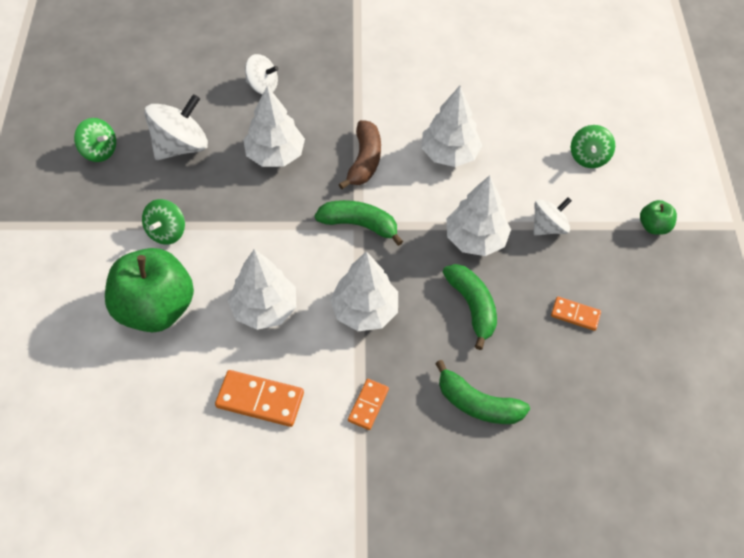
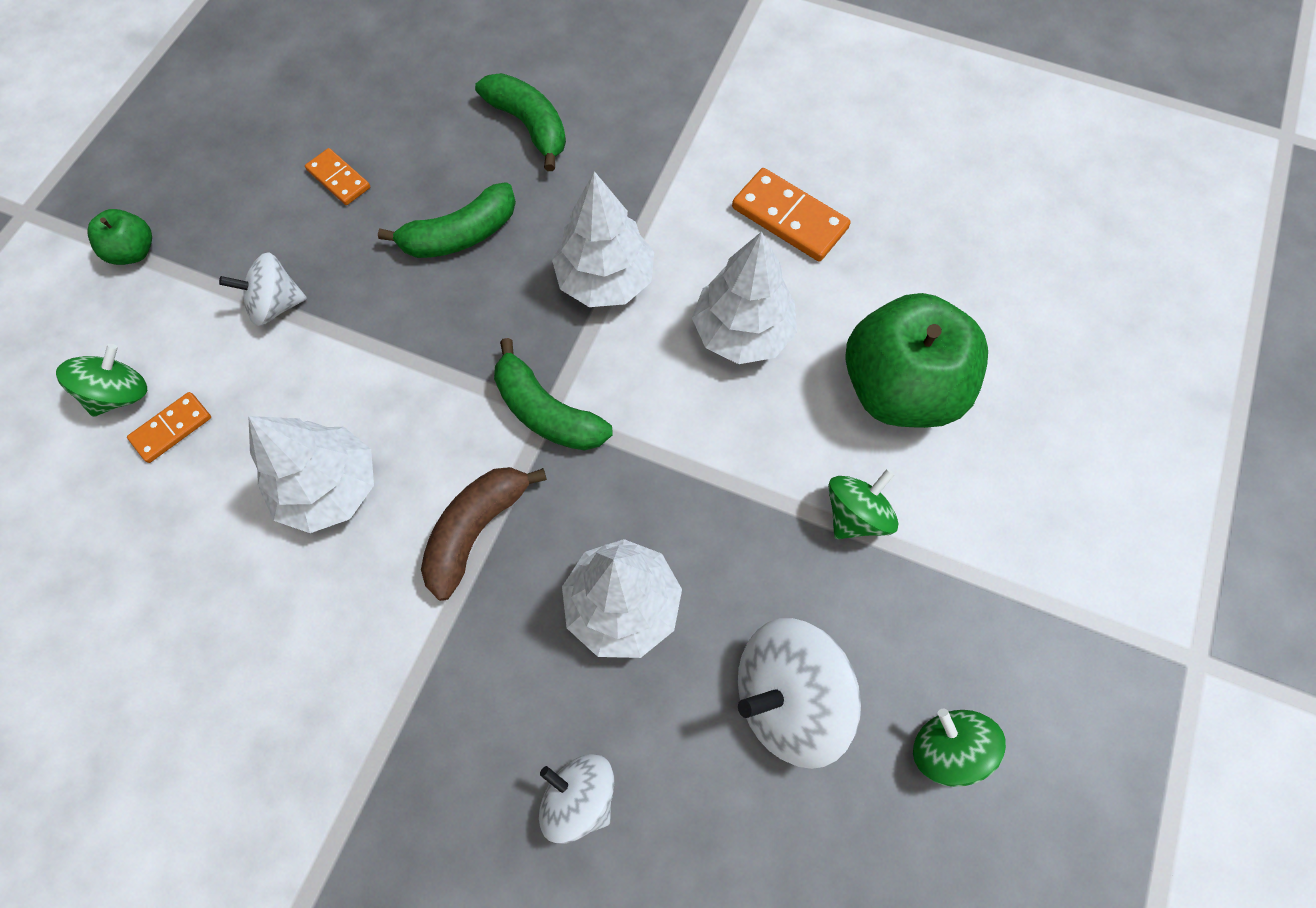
camera: 155 degrees left, 10 degrees up
orange domino [348,379,389,430] -> orange domino moved to [127,392,211,463]
green banana [443,264,497,350] -> green banana turned 120 degrees counterclockwise [378,182,516,258]
white tree [447,175,511,256] -> none

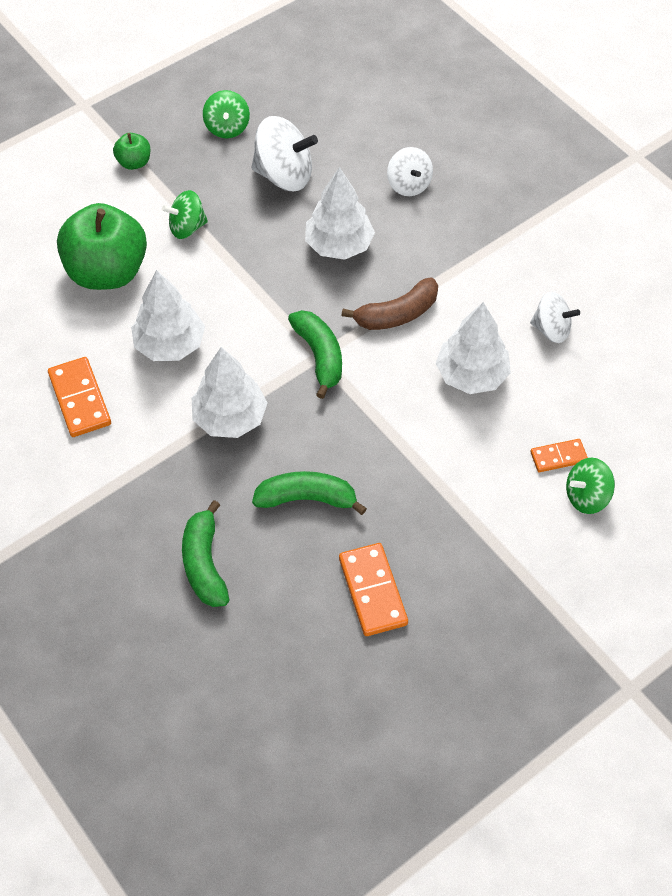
camera: 150 degrees left, 10 degrees down
green apple [87,209,152,265] -> green apple moved to [113,133,150,170]
white spinning top [219,252,307,326] -> white spinning top moved to [530,292,580,343]
orange domino [305,148,370,205] -> orange domino [339,543,408,636], size x1.64

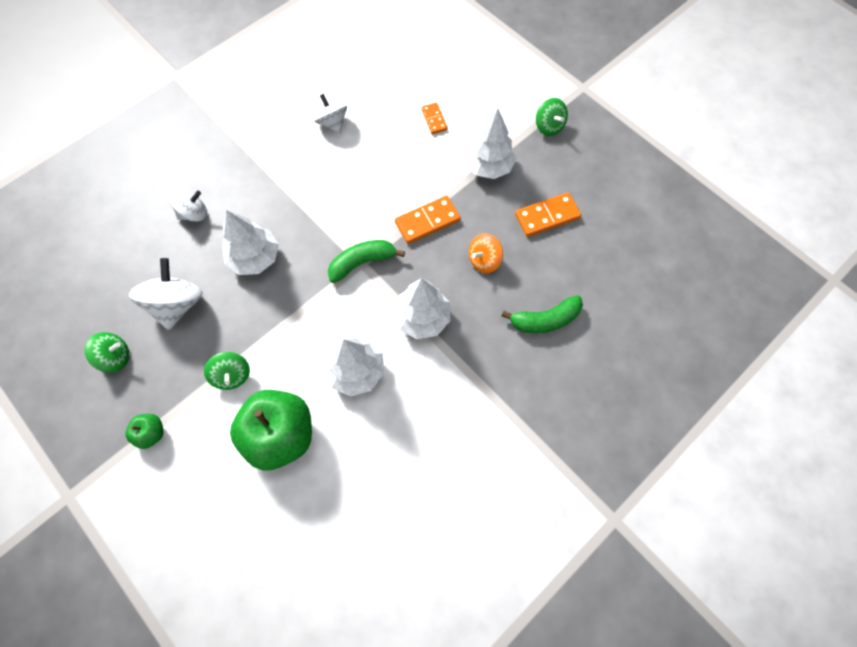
camera: 95 degrees left, 10 degrees up
orange domino [48,357,111,437] -> orange domino moved to [395,196,460,244]
green banana [252,471,367,515] -> orange spinning top [469,233,503,273]
brown banana [341,277,438,330] -> none
white tree [435,302,511,394] -> white tree moved to [465,108,517,179]
white spinning top [530,292,580,343] -> white spinning top turned 45 degrees counterclockwise [314,94,347,133]
green spinning top [566,458,615,514] -> green spinning top moved to [536,98,568,136]

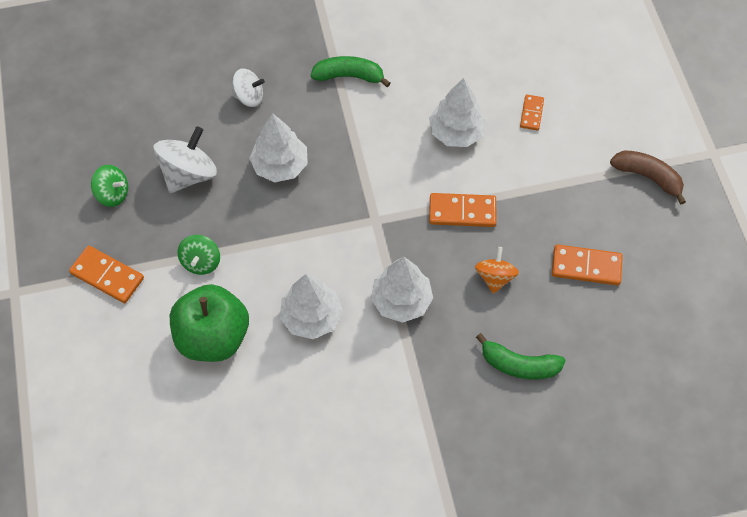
camera: 30 degrees right, 5 degrees down
green apple [126,414,164,449] -> orange domino [69,246,144,303]
white spinning top [314,94,347,133] -> none
green banana [328,240,405,283] -> green banana moved to [311,56,391,87]
white tree [465,108,517,179] -> white tree moved to [429,78,487,147]
orange spinning top [469,233,503,273] -> orange spinning top turned 105 degrees clockwise [475,247,519,294]
green spinning top [536,98,568,136] -> brown banana [610,150,686,205]

